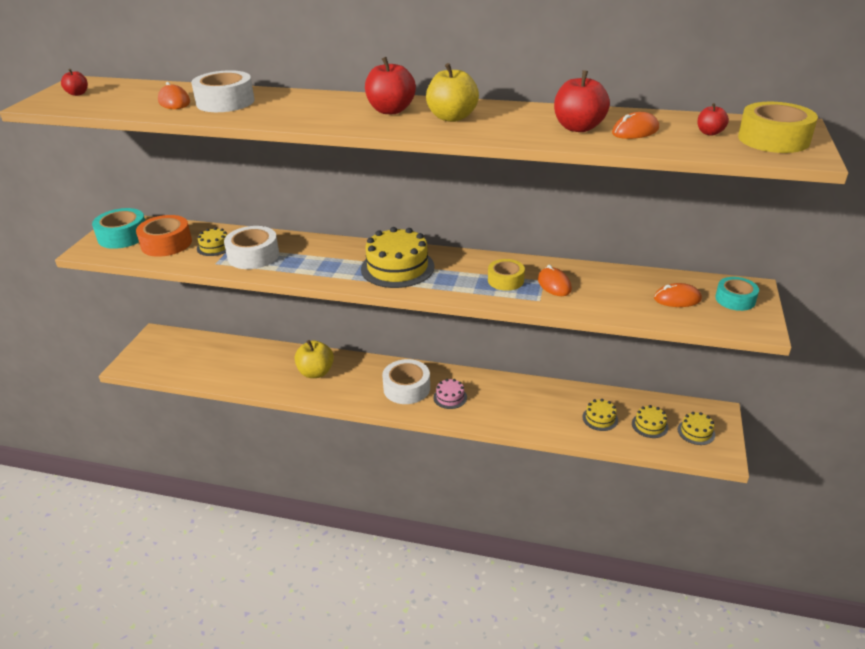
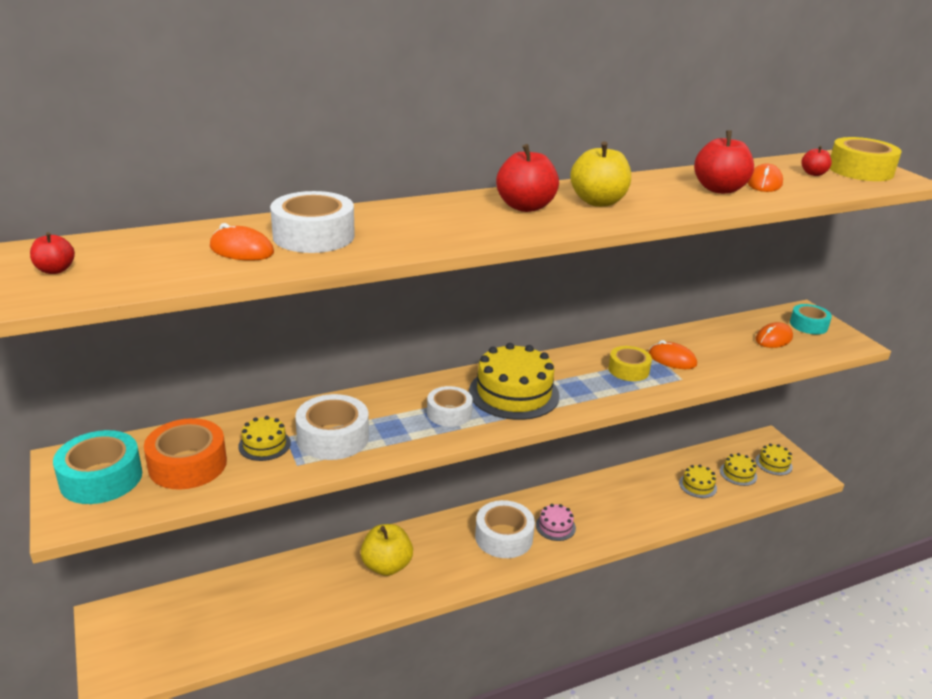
camera: 40 degrees left, 5 degrees down
none -> white tape [427,386,473,427]

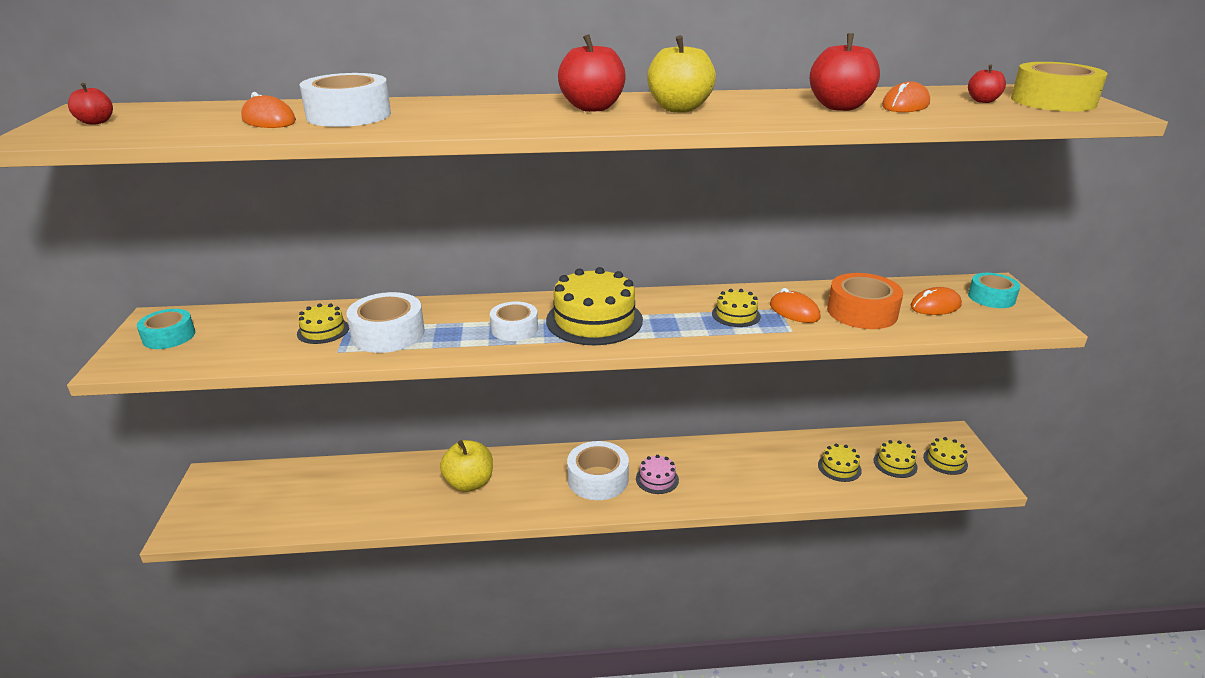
camera: 20 degrees right, 0 degrees up
turquoise tape [53,430,142,504] -> turquoise tape [137,309,195,349], size x0.66
orange tape [144,418,227,490] -> orange tape moved to [827,273,903,329]
yellow tape [608,346,652,381] -> yellow cake [712,289,761,327]

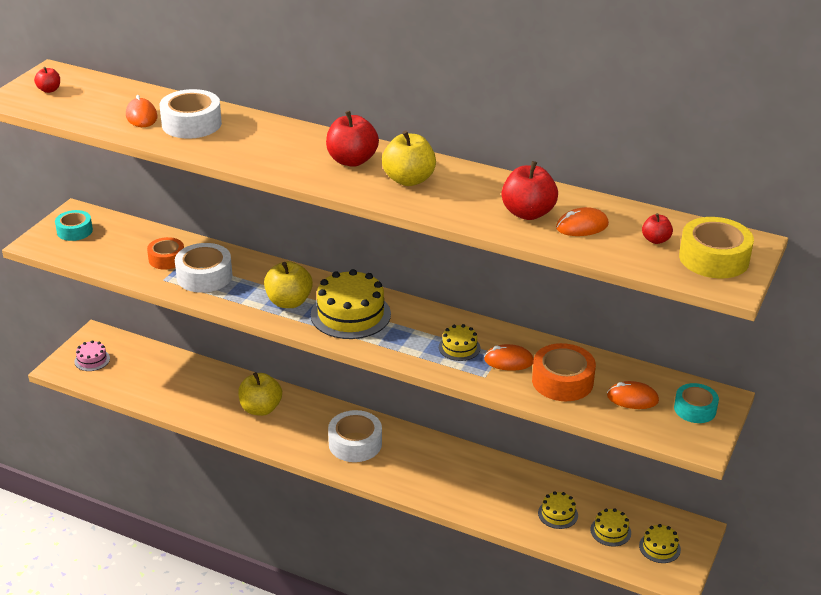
camera: 30 degrees right, 5 degrees up
yellow cake [297,304,349,344] -> orange tape [147,237,184,269]
white tape [490,302,538,341] -> yellow apple [264,261,313,308]
pink cake [636,455,679,494] -> pink cake moved to [74,340,110,371]
orange mouse [770,288,820,323] -> orange mouse turned 75 degrees counterclockwise [484,344,534,371]

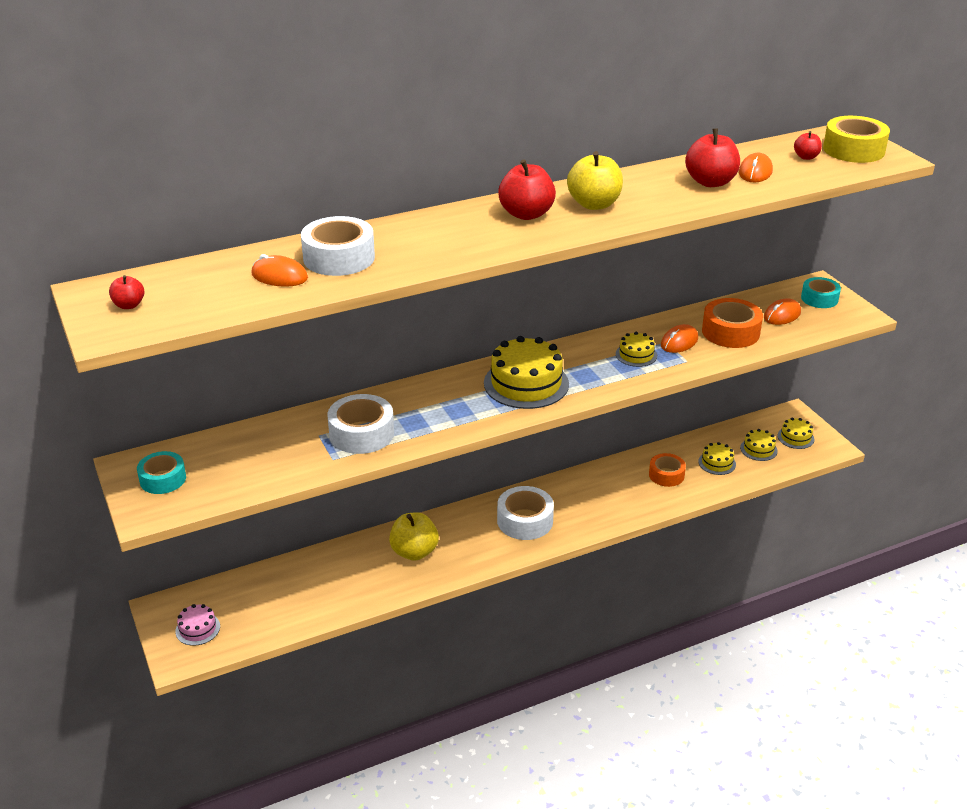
camera: 50 degrees left, 0 degrees up
orange tape [147,237,184,269] -> orange tape moved to [649,453,686,487]
yellow apple [264,261,313,308] -> none

